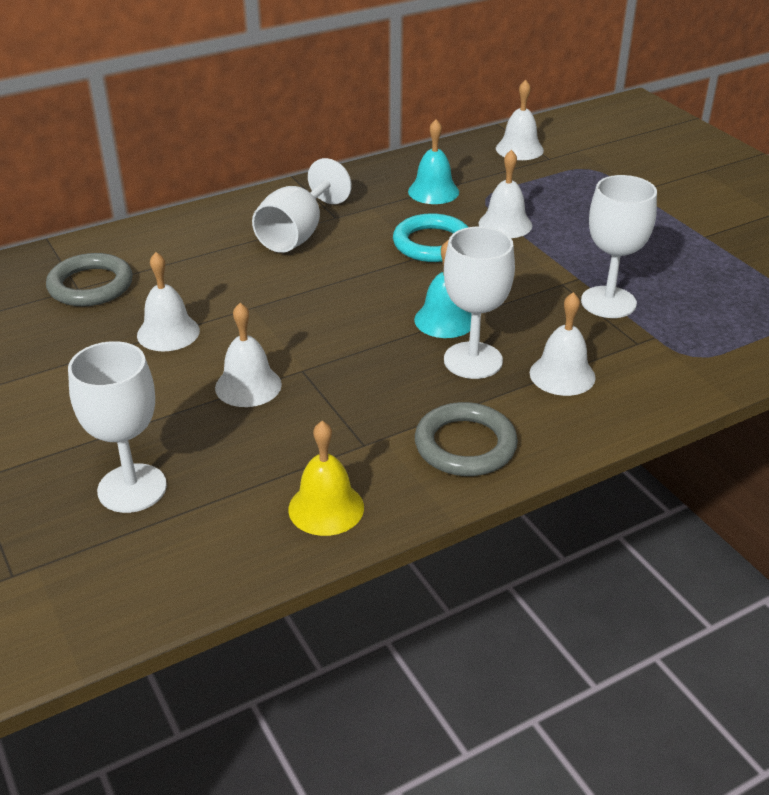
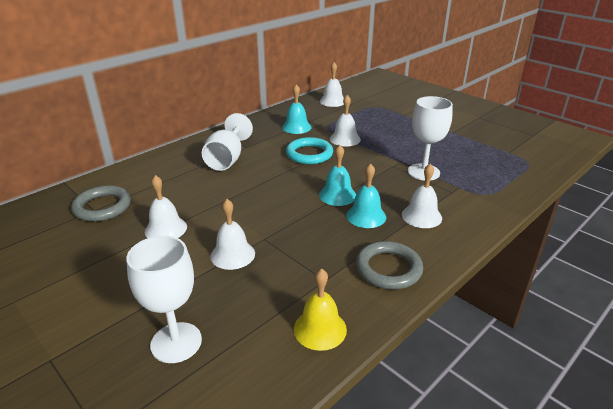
camera: 15 degrees left, 5 degrees down
white goblet [444,227,515,379] -> turquoise bell [346,163,386,228]

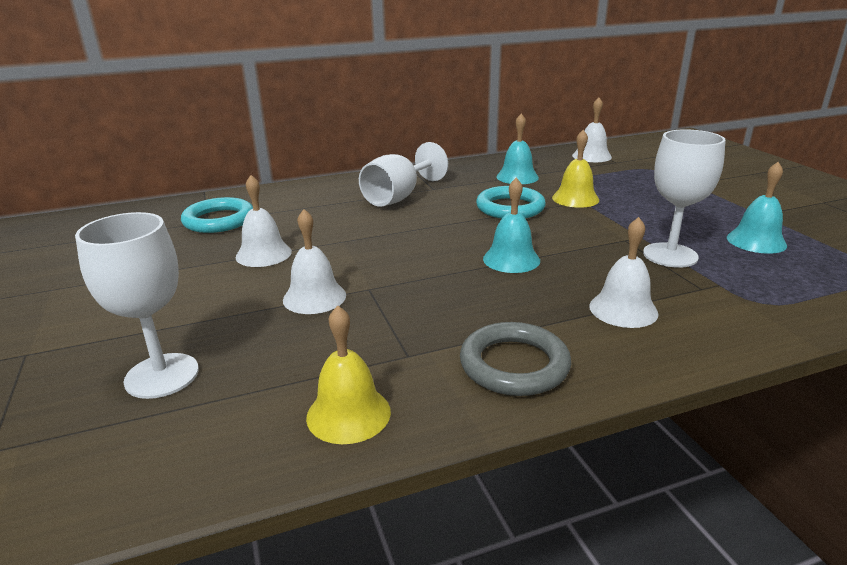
camera: 25 degrees right, 5 degrees down
grey ring [71,185,131,222] -> turquoise ring [181,197,253,233]
white bell [330,95,361,146] -> yellow bell [552,130,599,208]
turquoise bell [346,163,386,228] -> turquoise bell moved to [727,162,787,254]

